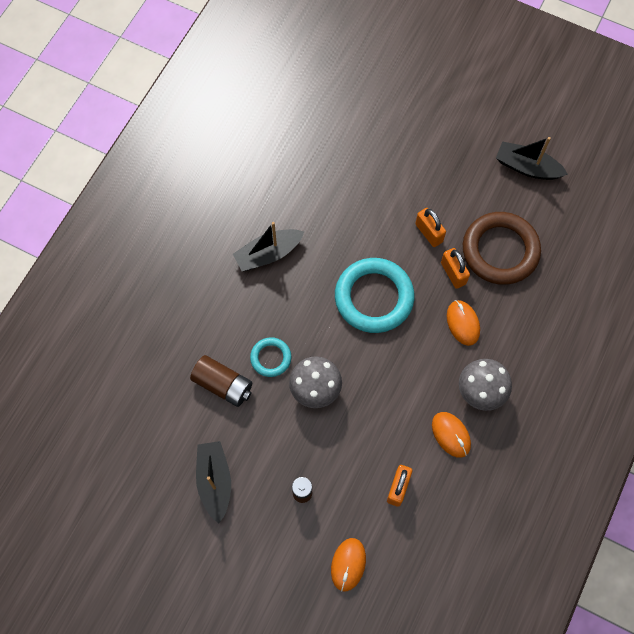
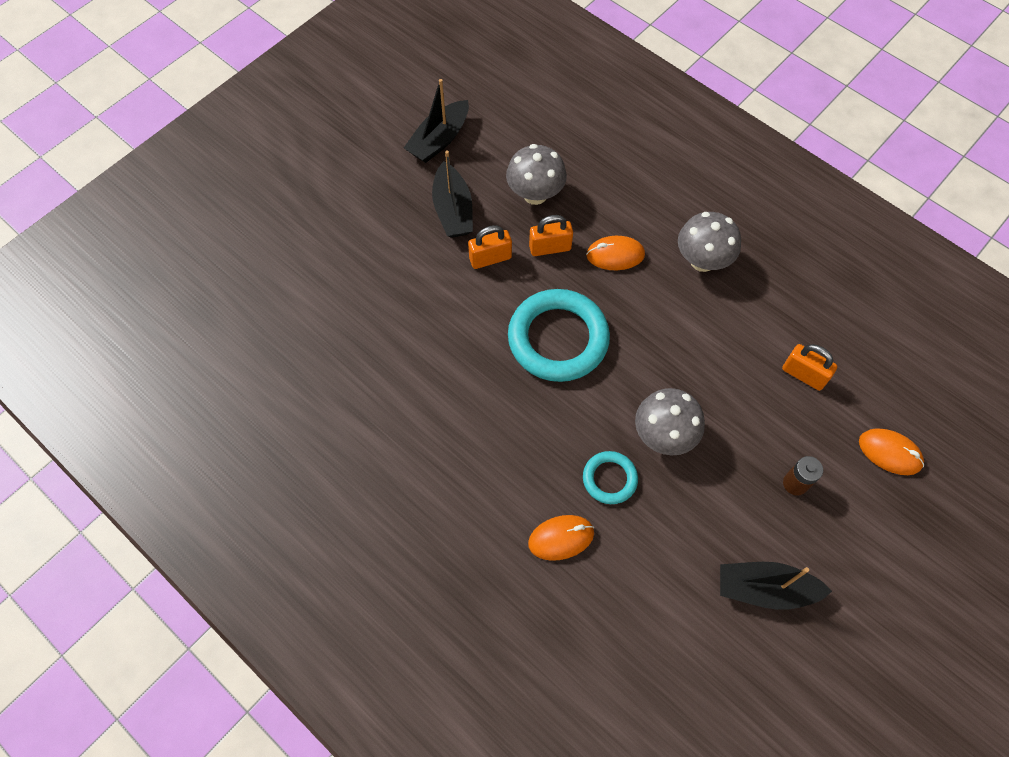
camera: 75 degrees left, 5 degrees down
brown battery [190,355,252,407] -> none
black boat [233,222,304,271] -> black boat moved to [432,150,473,238]
orange mouse [432,412,471,458] -> orange mouse moved to [528,515,594,561]
brown ring [463,212,541,285] -> grey mushroom [506,144,567,205]

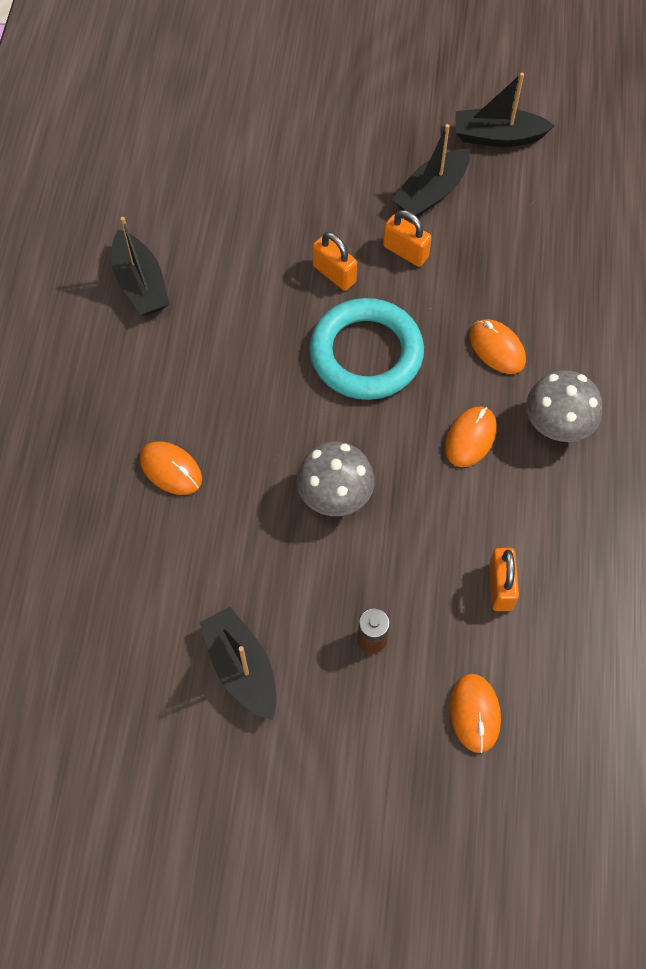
camera: 55 degrees right, 0 degrees up
grey mushroom [506,144,567,205] -> none
orange padlock [529,215,573,256] -> orange padlock moved to [313,232,357,291]
turquoise ring [583,451,638,504] -> none
none -> black boat [112,217,169,316]
none -> orange mouse [445,407,496,467]

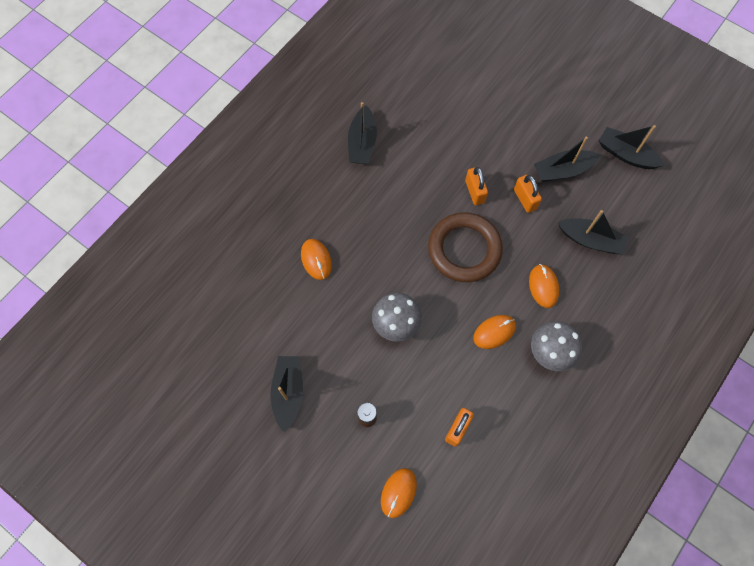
camera: 30 degrees right, 5 degrees up
turquoise ring [309,298,424,400] -> brown ring [428,212,503,282]
none -> black boat [558,210,629,255]

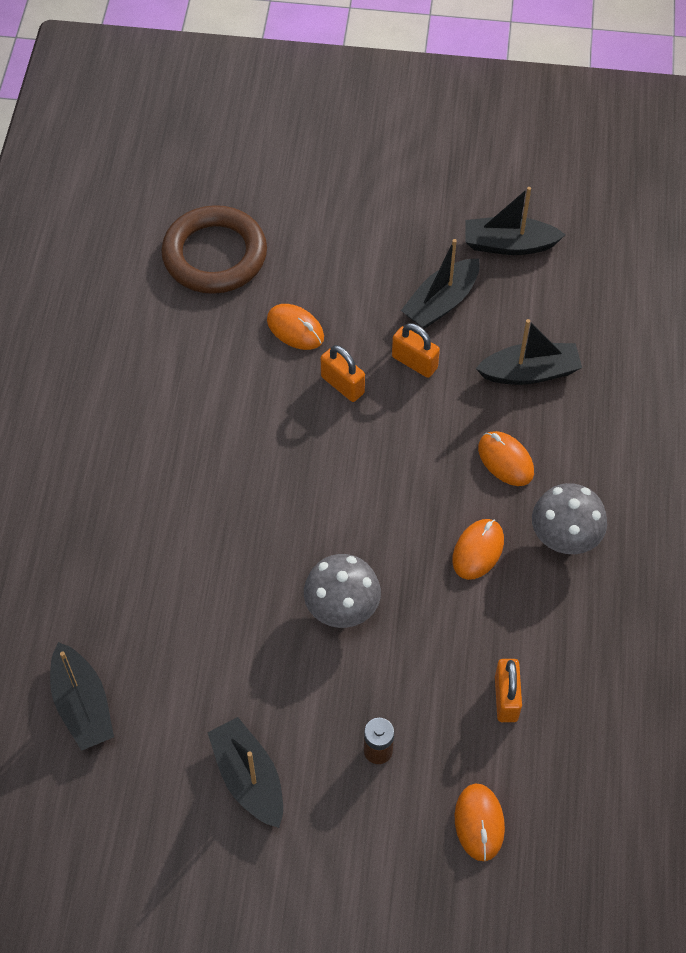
camera: 30 degrees left, 10 degrees down
orange mouse [301,239,332,280] -> orange mouse moved to [267,304,324,350]
black boat [348,102,377,164] -> black boat moved to [50,642,114,751]
brown ring [428,212,503,282] -> brown ring moved to [161,205,267,294]

